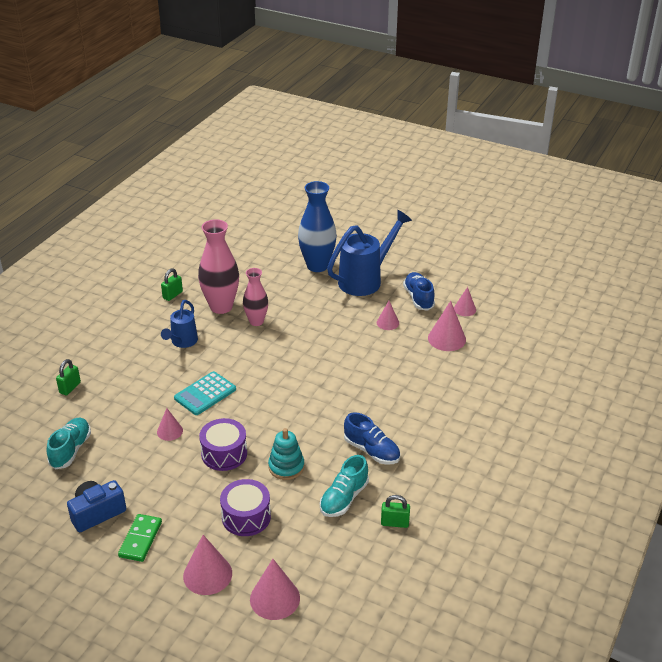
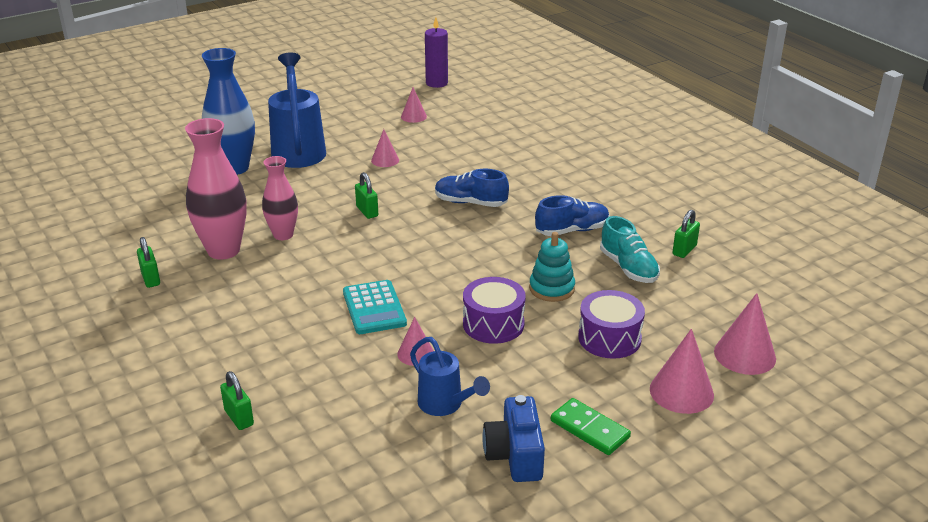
camera: 60 degrees left, 5 degrees down
turquoise shoe [47,418,91,470] -> none
blue watering can [161,300,198,348] -> blue watering can moved to [410,337,490,416]
blue shoe [403,272,435,311] -> blue shoe moved to [435,169,509,207]
pink cone [428,301,466,351] -> none
none -> green padlock [355,172,378,219]
none -> purple candle [425,17,448,88]

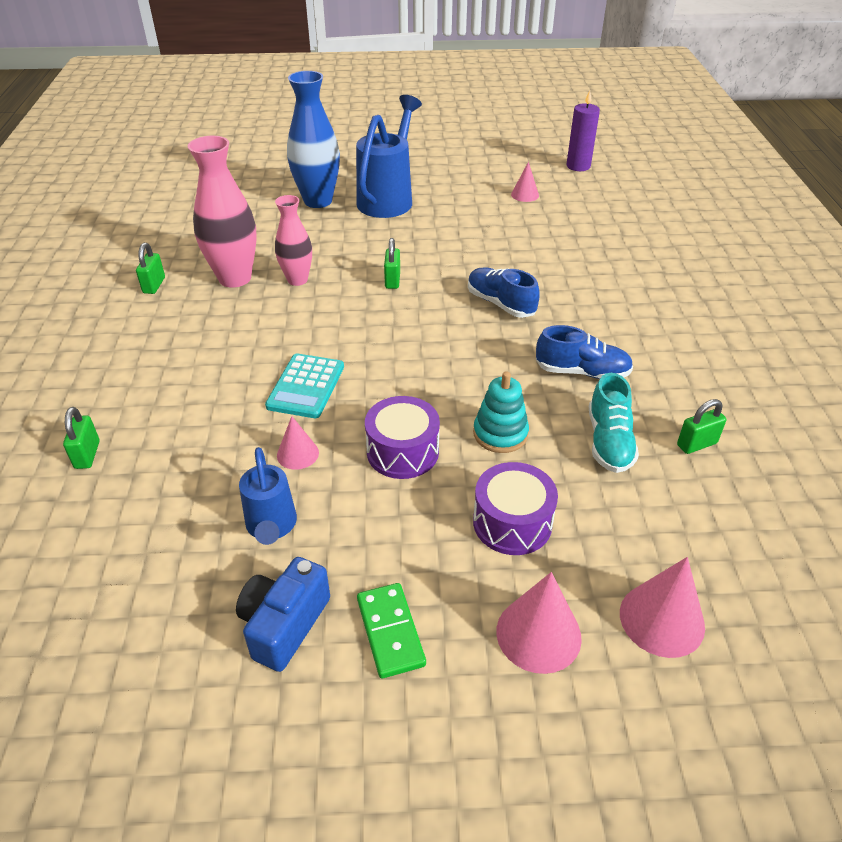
camera: 30 degrees right, 10 degrees up
pink cone [371,129,399,167] -> none

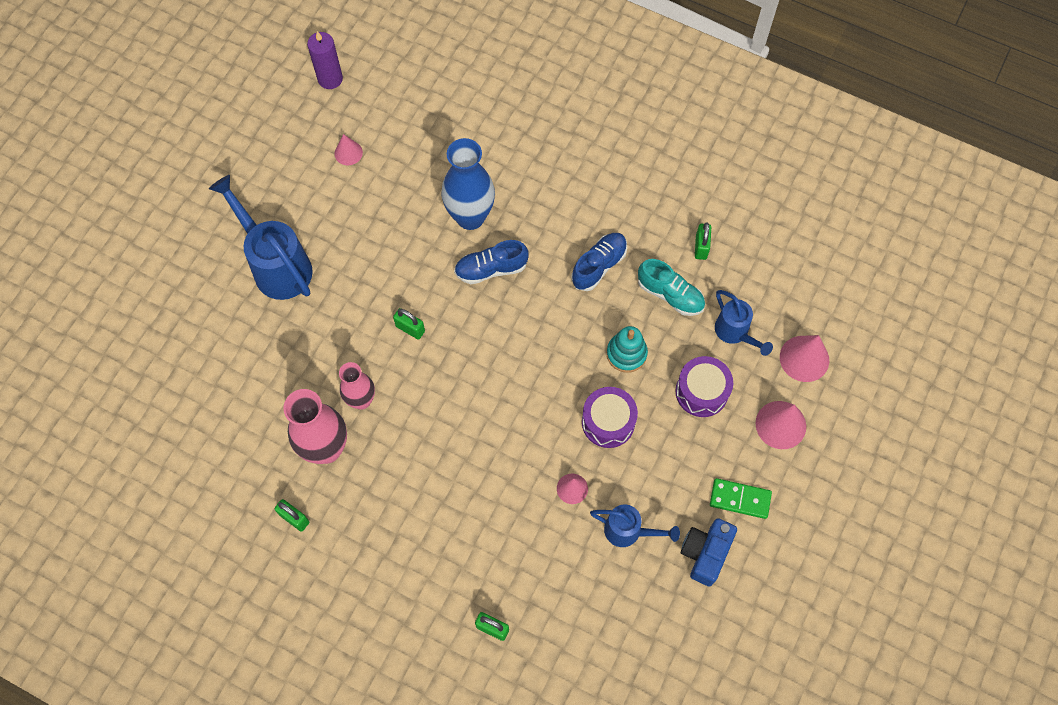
camera: 60 degrees left, 25 degrees up
blue camera [236,557,330,672] -> blue camera turned 60 degrees clockwise [681,518,737,586]
turquoise calculator [265,353,344,418] -> none
blue vase [287,71,340,208] -> blue vase moved to [441,138,495,230]
none -> blue watering can [715,290,773,356]

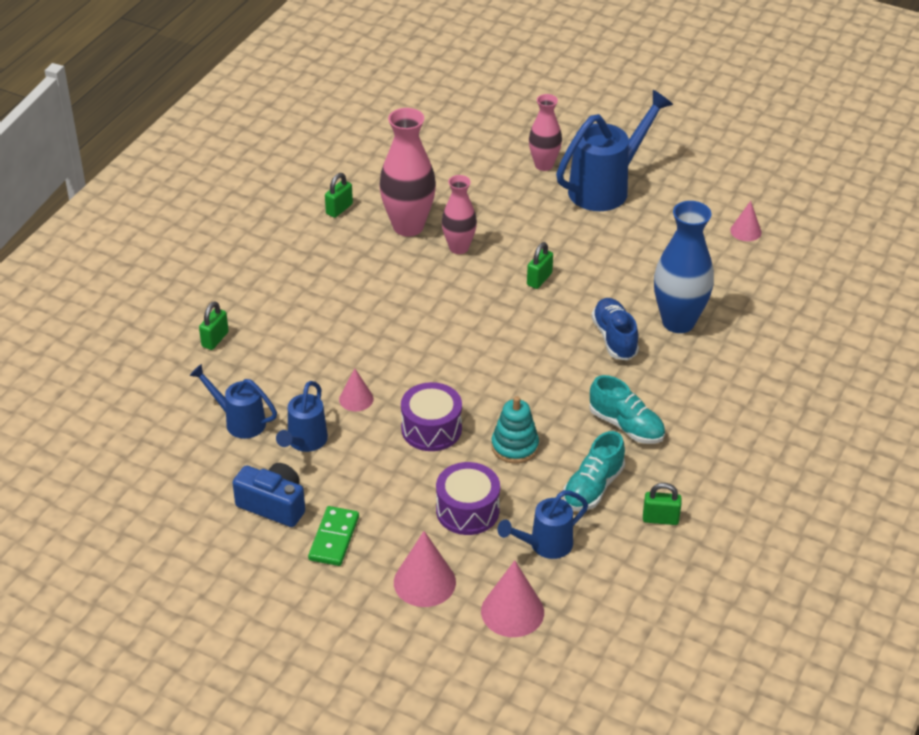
camera: 90 degrees right, 25 degrees down
purple candle [307,31,343,89] -> none
blue shoe [571,233,627,291] -> turquoise shoe [589,375,665,444]
none -> blue watering can [190,364,277,439]
none -> pink vase [529,94,562,171]

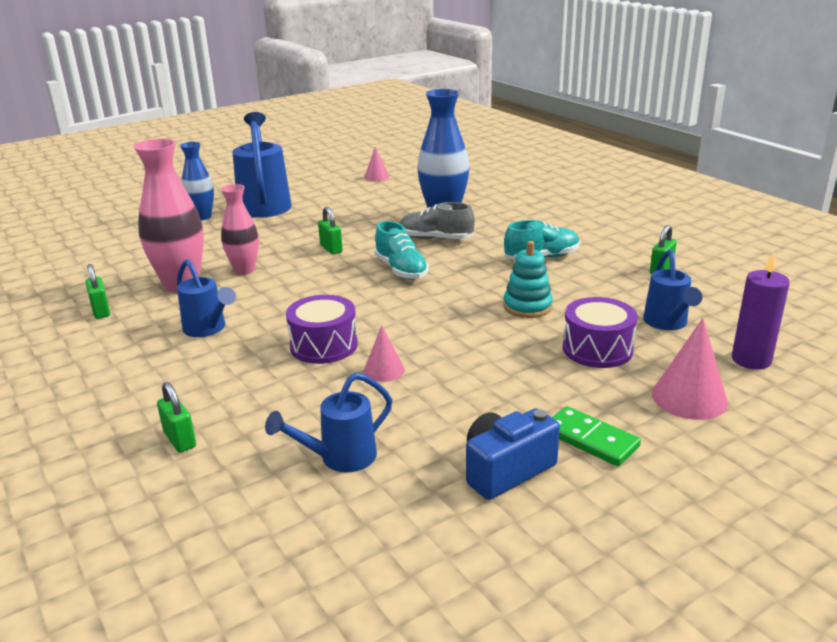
camera: 60 degrees left, 15 degrees down
blue watering can [276,381,328,452] -> blue watering can moved to [177,259,236,337]
purple drum [401,382,462,451] -> purple drum moved to [286,295,358,364]
pink cone [481,560,544,637] -> purple candle [732,252,790,370]
pink vase [529,94,562,171] -> blue vase [180,142,214,220]
turquoise shoe [563,431,625,511] -> turquoise shoe moved to [374,221,429,280]
blue shoe [592,298,639,361] -> grey shoe [400,202,475,239]

